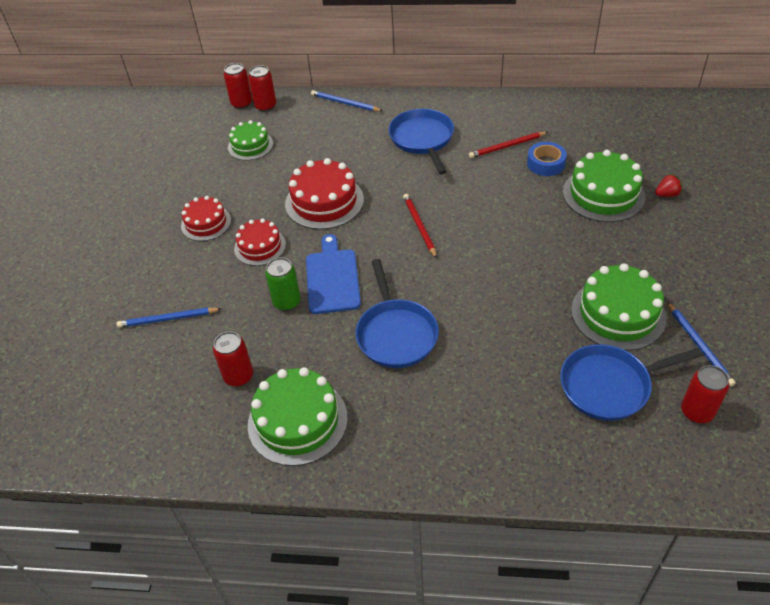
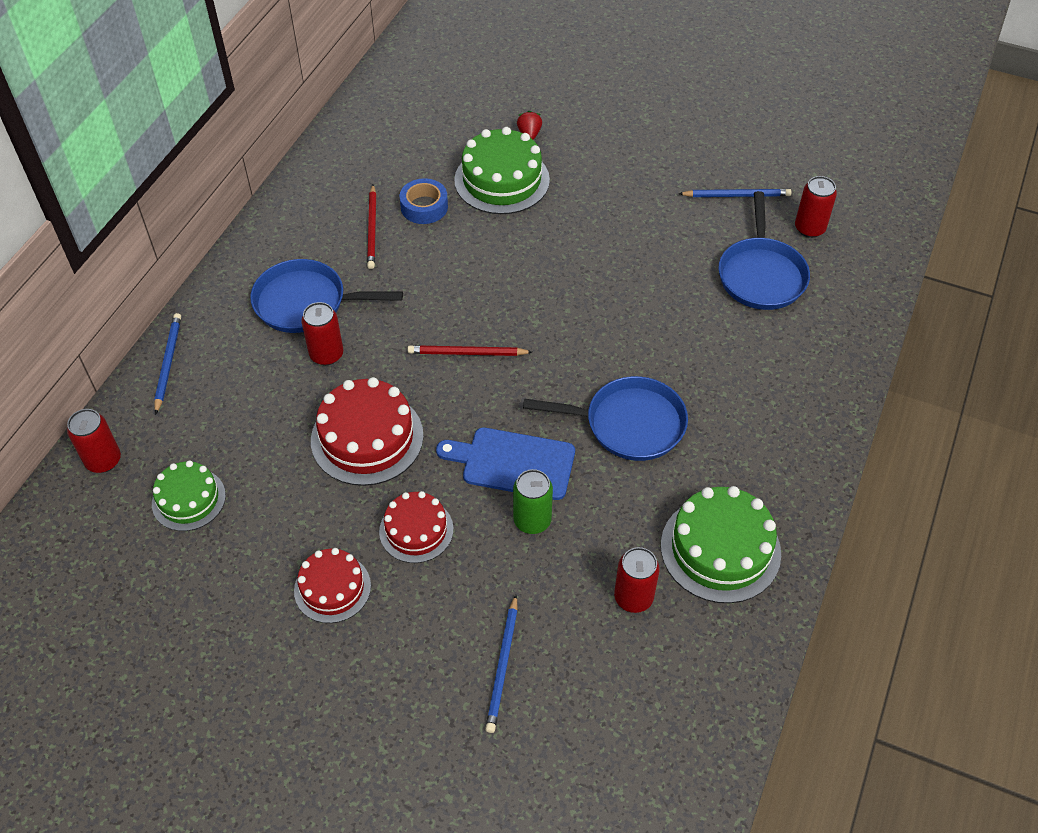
camera: 75 degrees left, 5 degrees up
red can [224,63,252,109] -> red can moved to [301,302,343,365]
blue pencil [311,90,383,111] -> blue pencil turned 135 degrees clockwise [154,313,181,415]
green cake [571,263,666,351] -> none

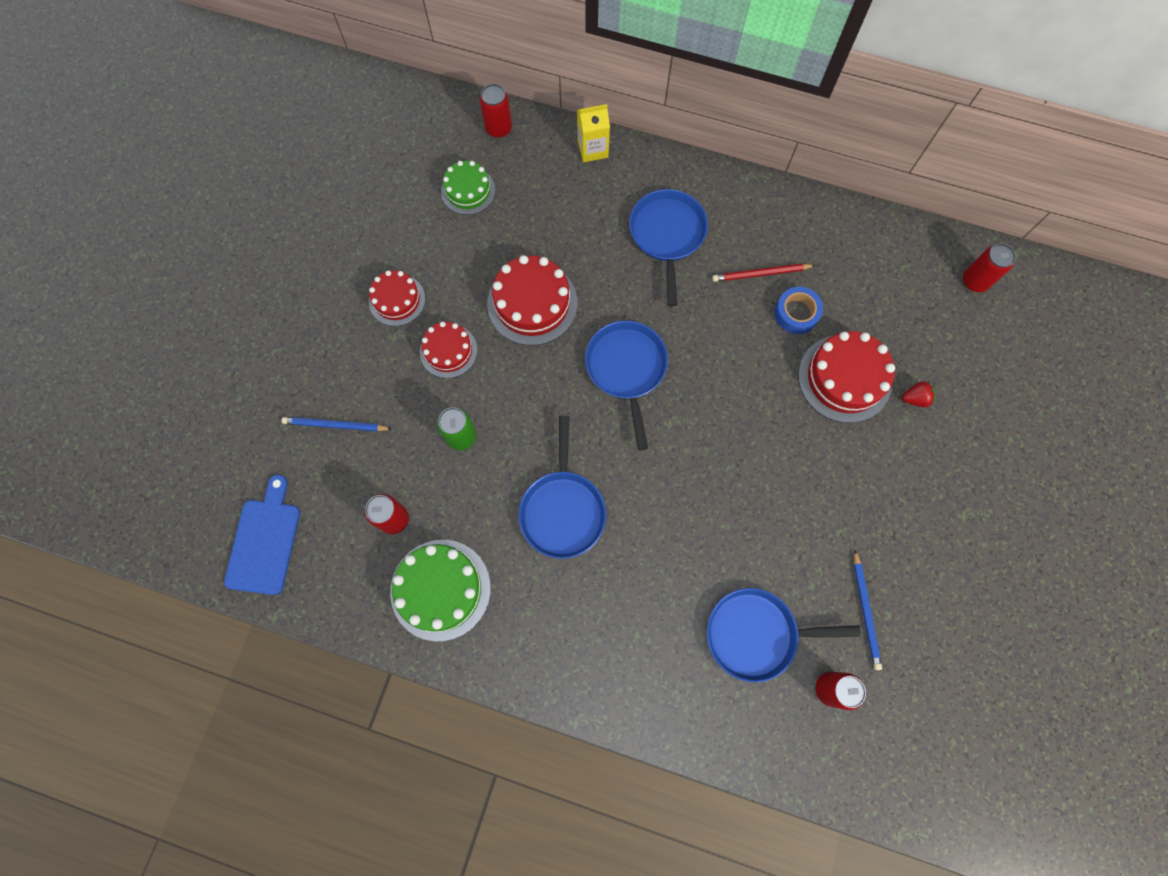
camera: 85 degrees right, 20 degrees up
blue pencil [154,313,181,415] -> yellow carton [577,104,610,162]
red can [301,302,343,365] -> red can moved to [963,243,1016,292]
red pencil [407,345,532,356] -> blue pan [585,321,668,450]
blue cutting board [436,427,575,500] -> blue cutting board moved to [224,475,300,595]
green cake [454,127,550,214] -> red cake [798,331,895,423]

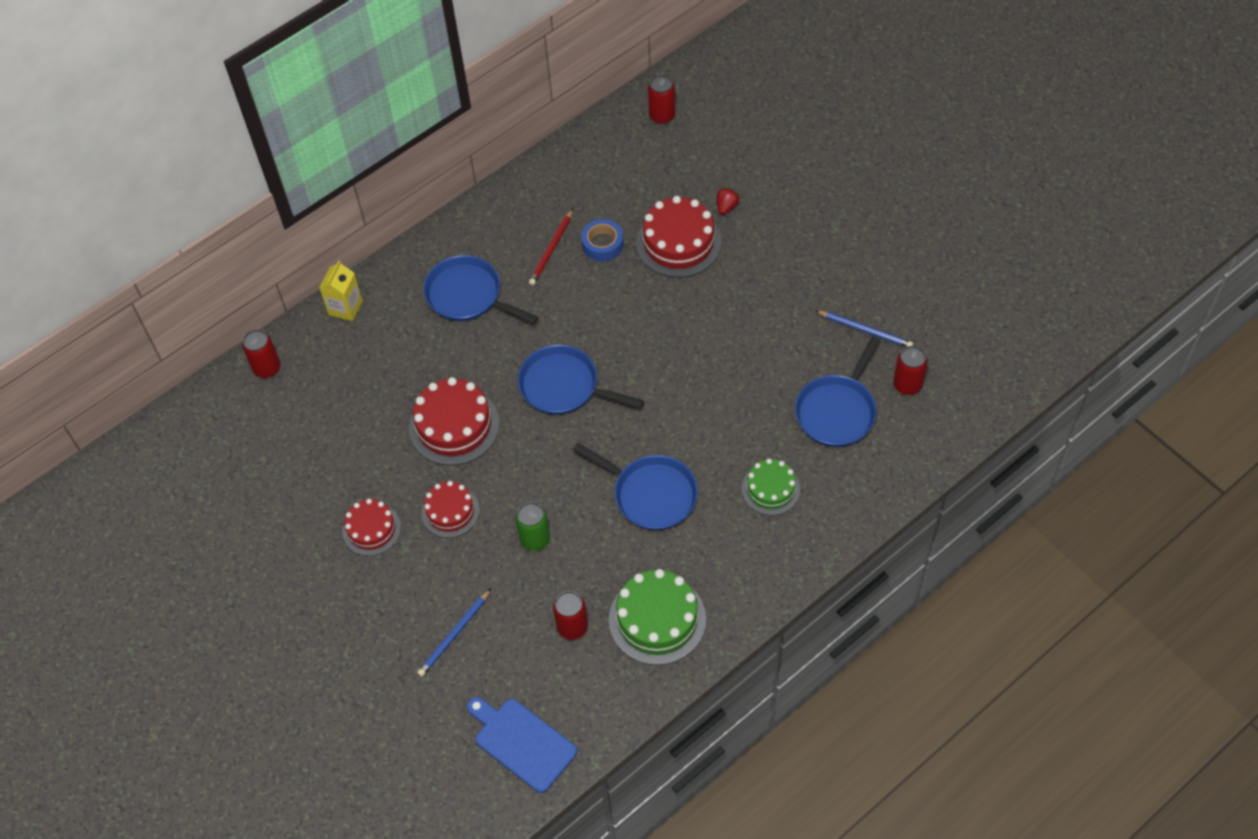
camera: 55 degrees left, 15 degrees down
green cake [441,161,495,215] -> green cake moved to [742,458,800,515]

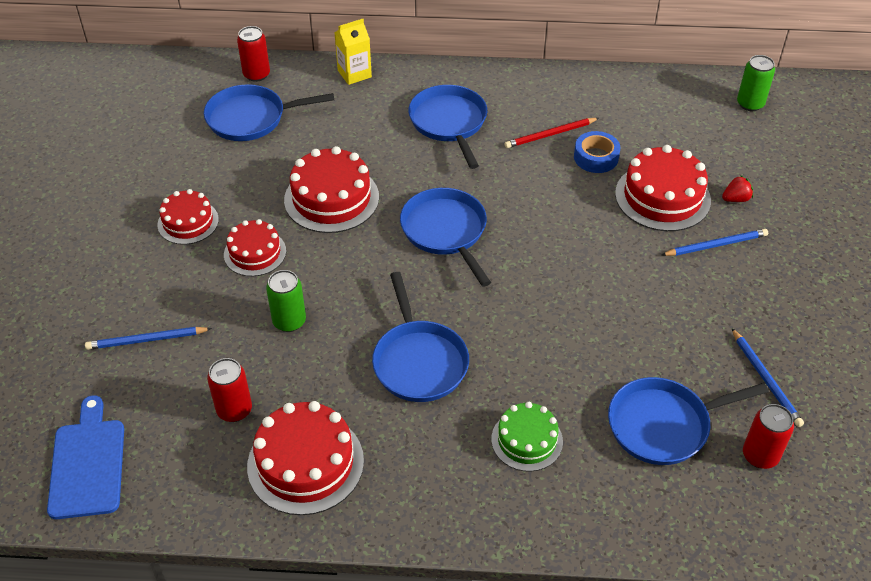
camera: 40 degrees right, 10 degrees down
green cake [609,569,706,665] -> red cake [247,401,364,515]
red can [648,75,675,124] -> green can [737,55,775,111]
none -> blue pan [204,84,334,141]
none -> blue pencil [661,229,768,256]

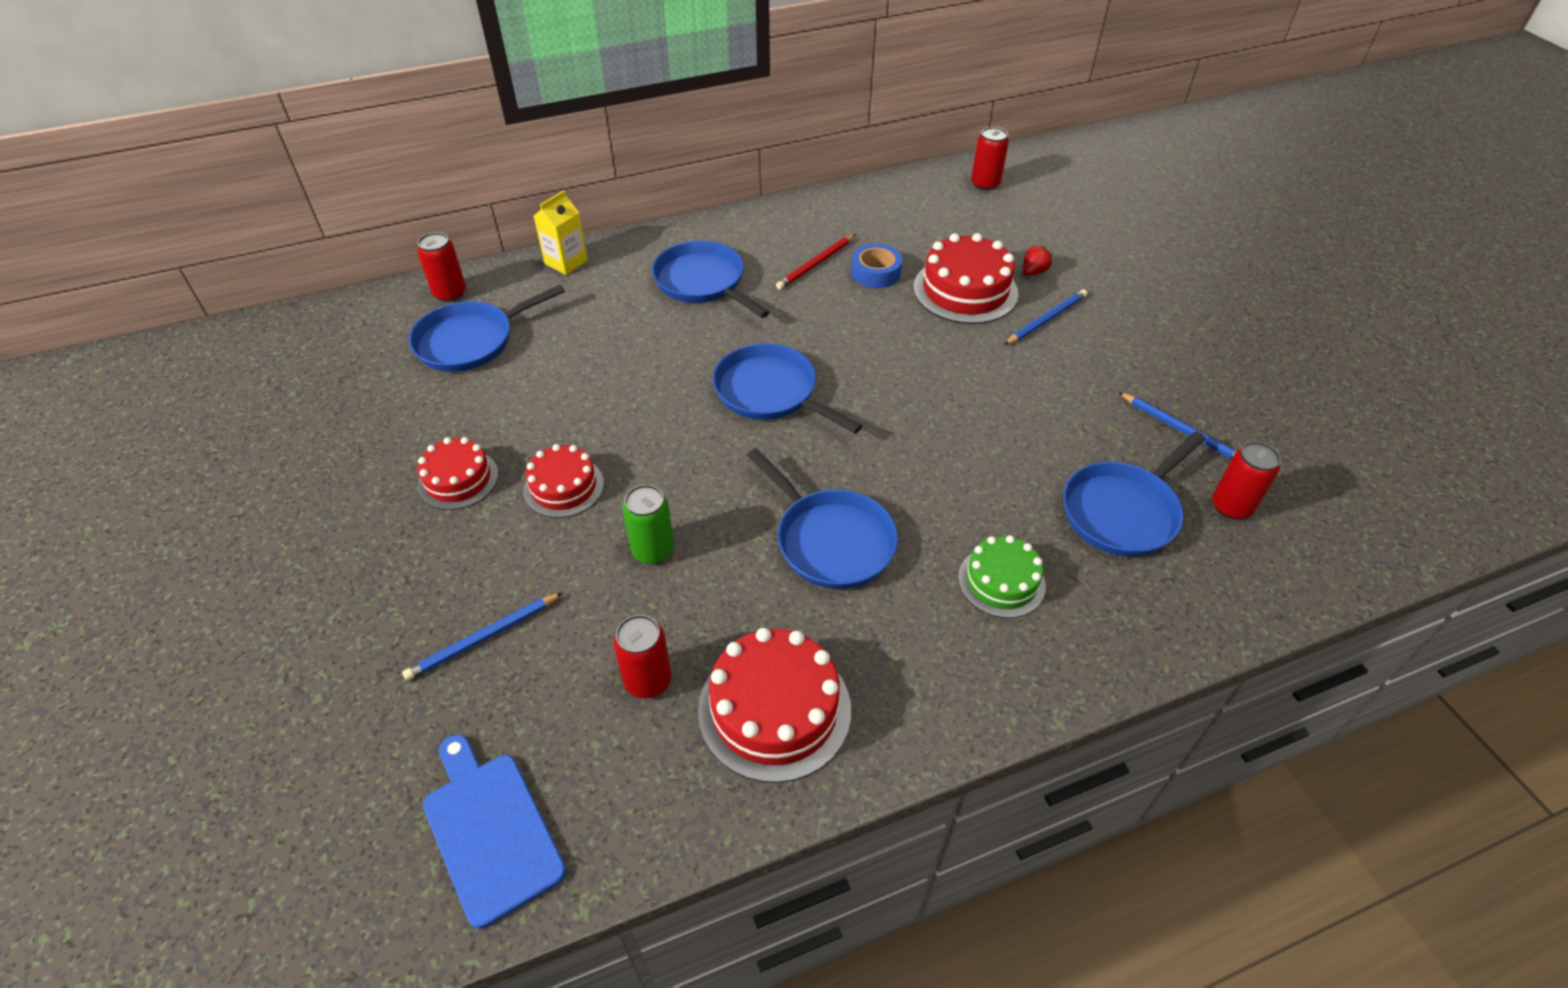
camera: 25 degrees left, 0 degrees up
red cake [284,146,379,233] -> none
green can [737,55,775,111] -> red can [971,127,1009,191]

